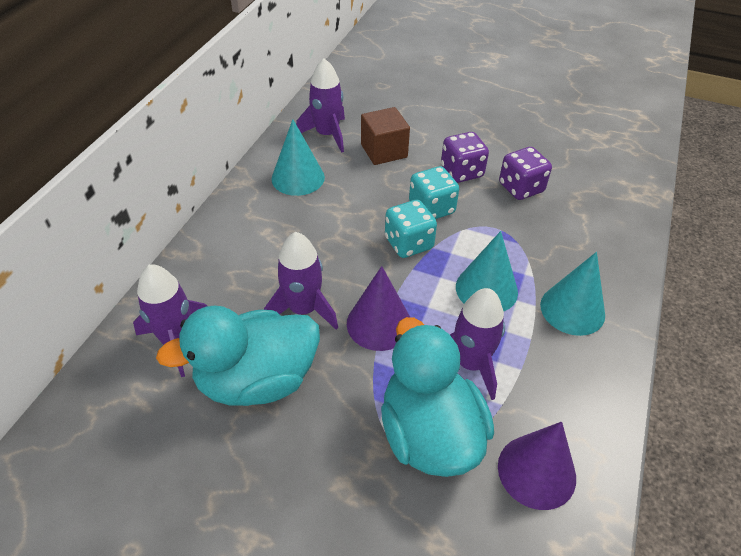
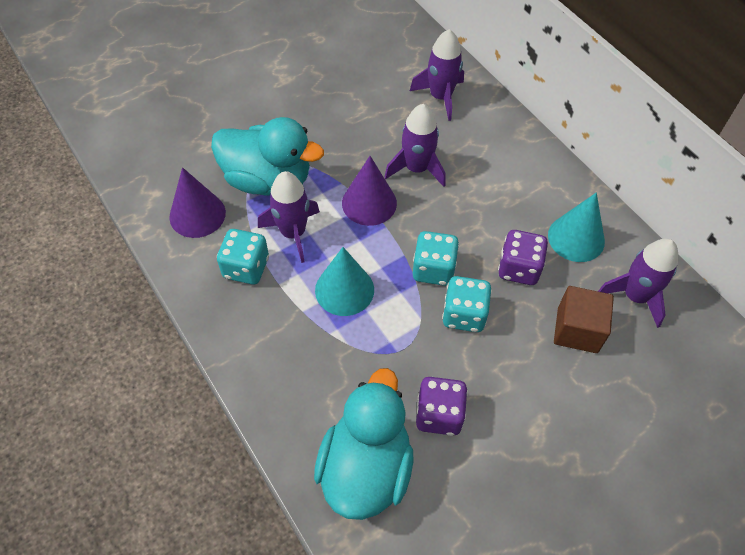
camera: 125 degrees right, 10 degrees up
turquoise duck [156,306,320,406] -> turquoise duck moved to [314,368,413,520]
purple dice [441,132,489,183] -> purple dice moved to [498,230,548,285]
turquoise cone [540,252,605,336] -> none
none -> turquoise dice [217,229,269,285]

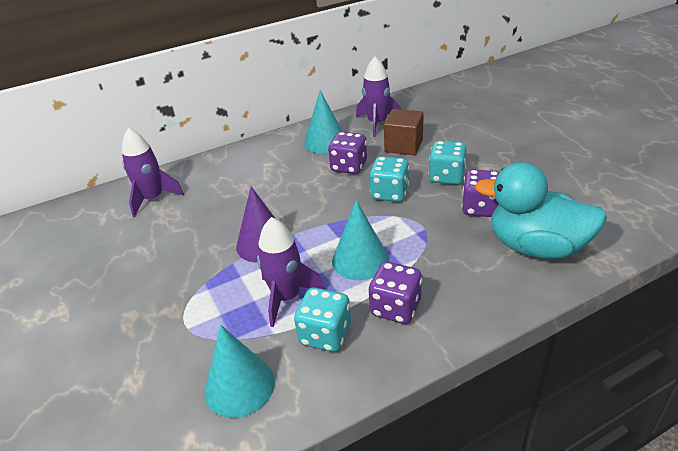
camera: 80 degrees left, 20 degrees down
purple cone [169,167,226,238] -> turquoise cone [205,325,275,418]
turquoise duck [211,117,324,196] -> none
purple rocket [384,104,446,187] -> none
turquoise dice [413,231,459,286] -> turquoise dice moved to [428,141,467,185]
none -> purple dice [368,262,422,324]

